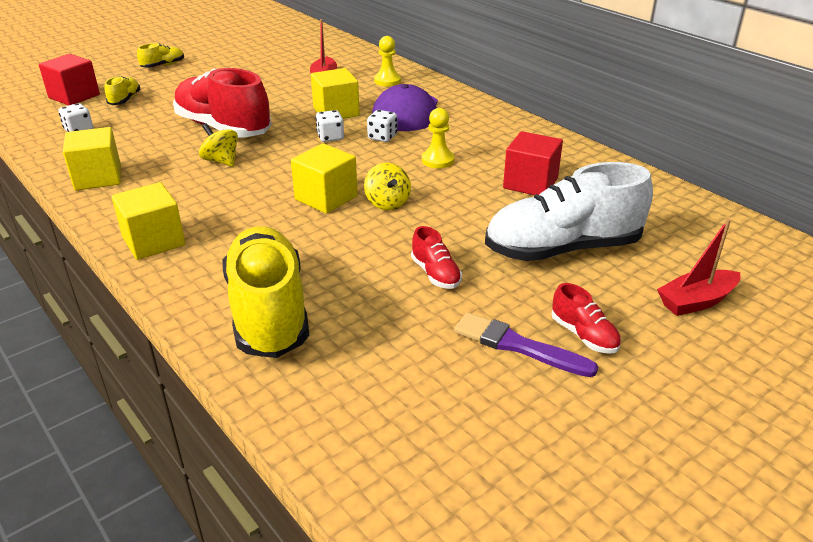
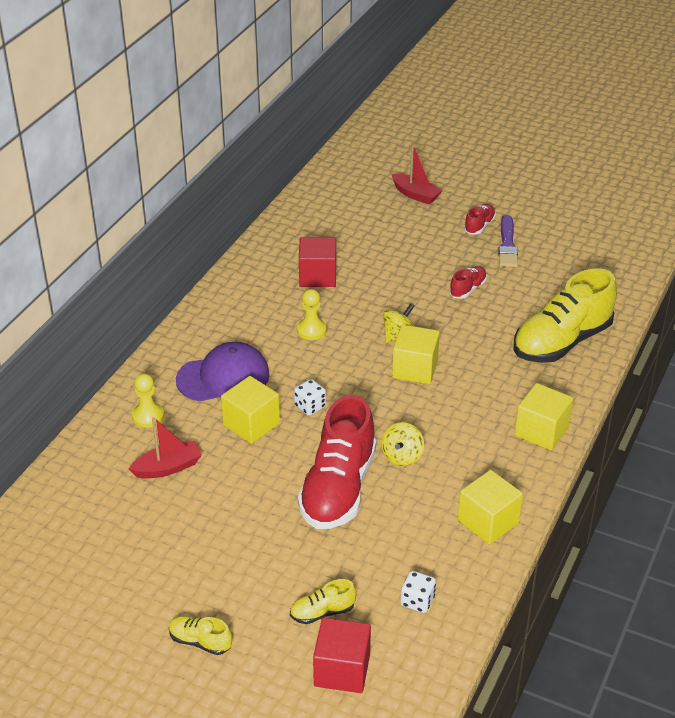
camera: 115 degrees left, 5 degrees up
white dice [367,110,397,142] -> none
white shoe [485,162,653,261] -> none

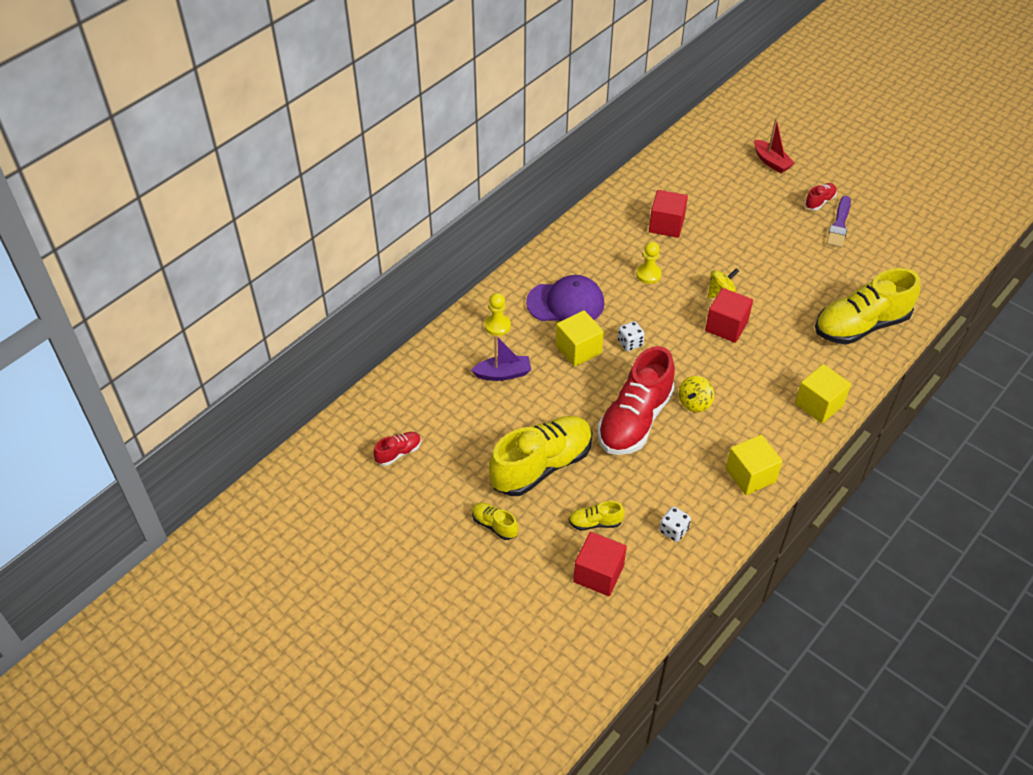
camera: 15 degrees right, 10 degrees up
red boat [129,417,202,479] -> purple boat [471,335,531,381]
yellow cube [392,325,440,384] -> red cube [705,288,753,343]
red shoe [449,266,487,299] -> red shoe moved to [374,432,421,466]
none -> yellow shoe [489,416,592,496]

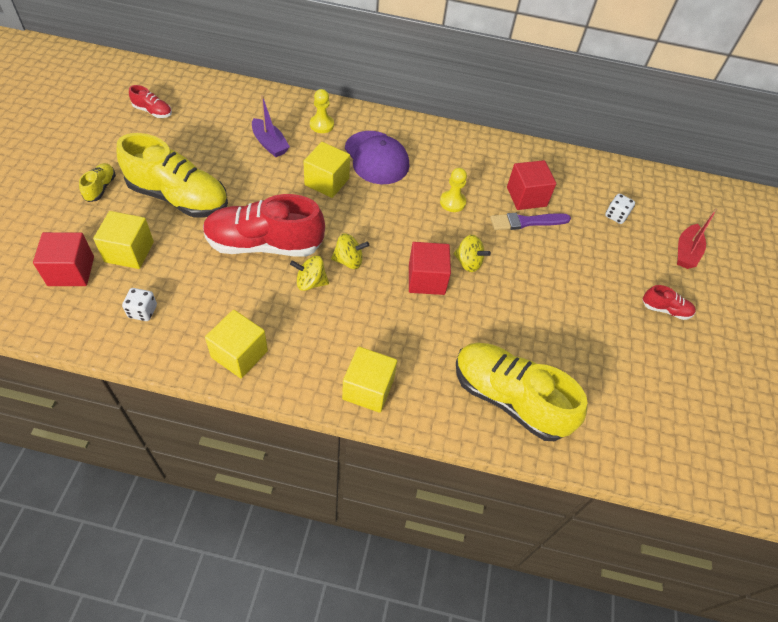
camera: 55 degrees right, 5 degrees up
yellow shoe [568,501,625,530] -> yellow cube [93,211,154,269]
white dice [618,321,645,351] -> white dice moved to [605,194,635,224]
purple brush [827,196,851,248] -> purple brush moved to [490,213,571,230]
none -> yellow spinning top [331,233,369,269]

